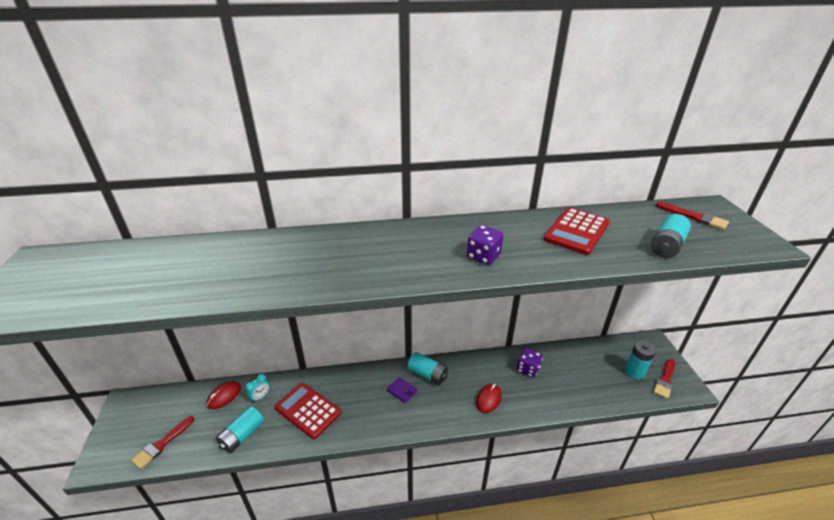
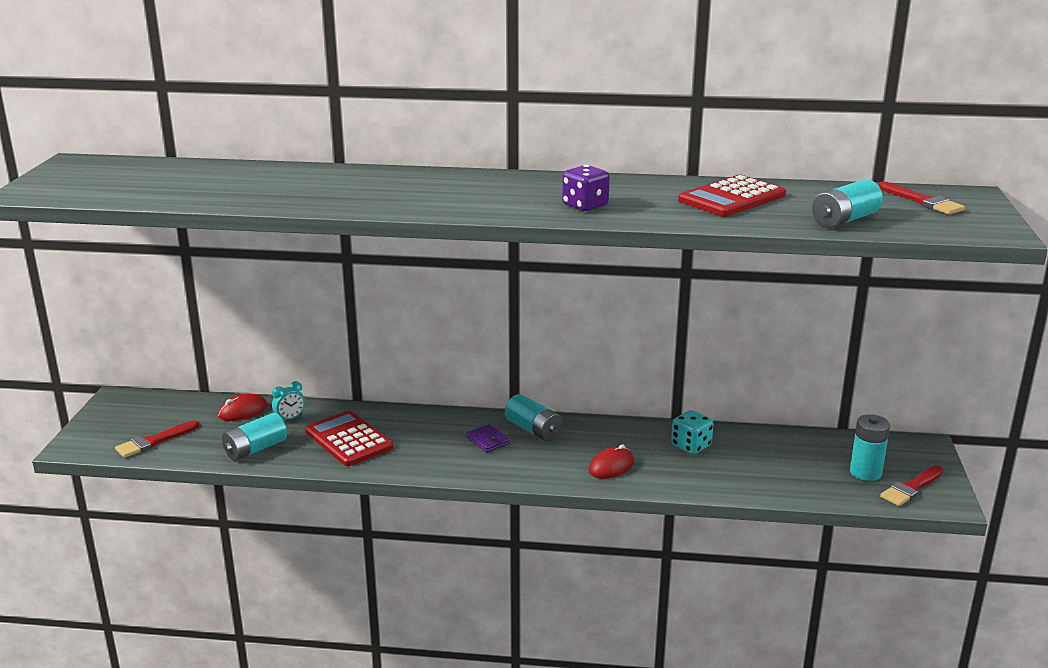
camera: 15 degrees right, 10 degrees down
purple dice [516,348,543,378] -> turquoise dice [671,410,713,454]

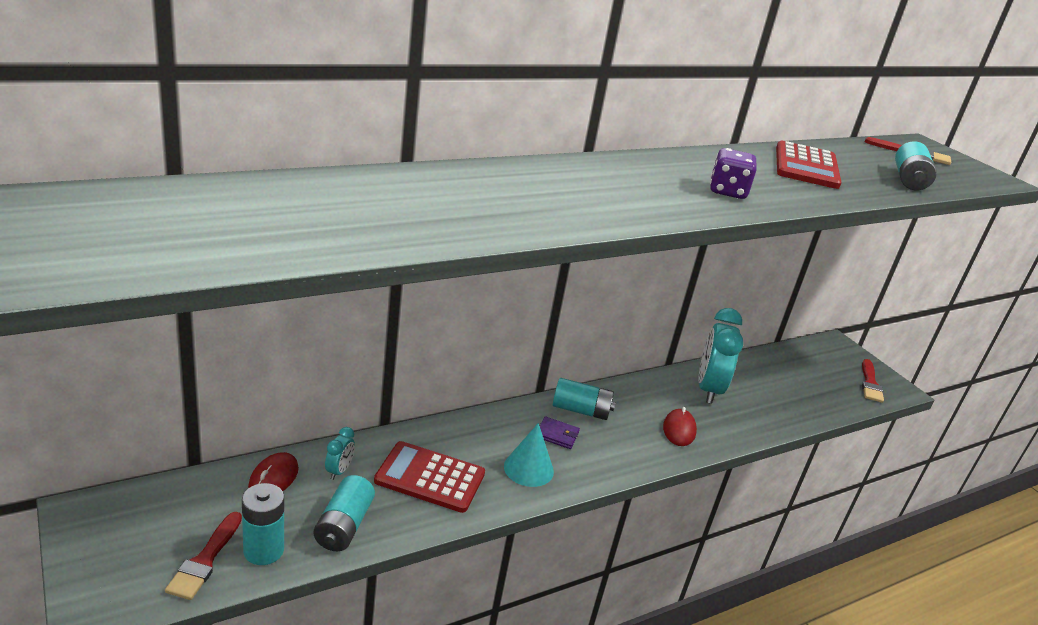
camera: 40 degrees left, 5 degrees up
turquoise dice [671,410,713,454] -> turquoise clock [698,308,743,404]
turquoise battery [850,414,890,481] -> turquoise battery moved to [242,483,284,565]
none -> turquoise cone [504,423,554,487]

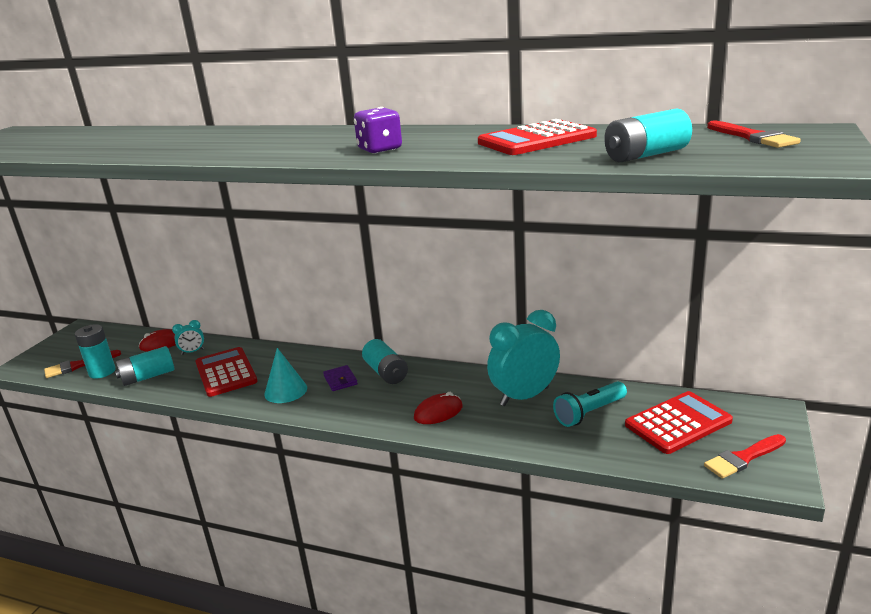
camera: 55 degrees right, 5 degrees down
none -> turquoise flashlight [553,381,627,427]
none -> red calculator [625,391,733,454]

